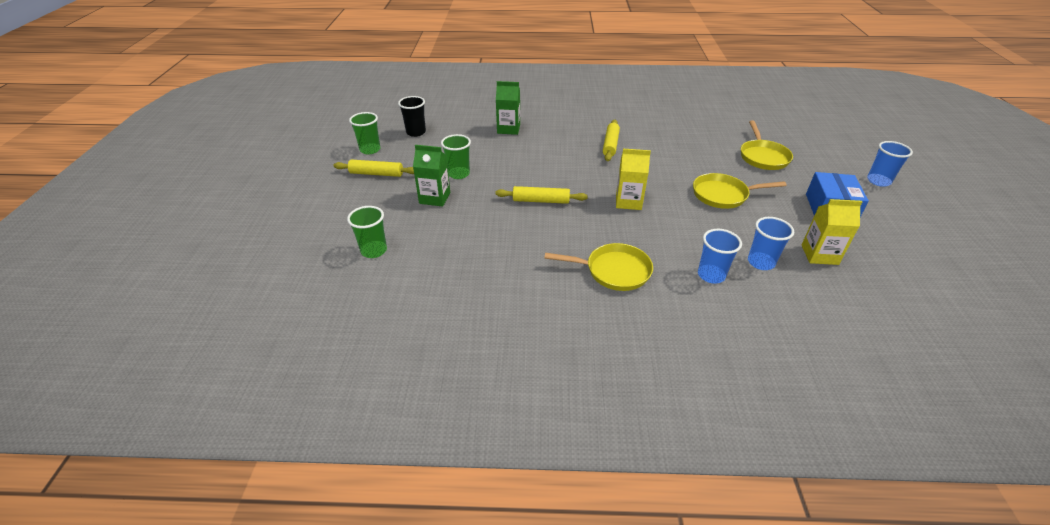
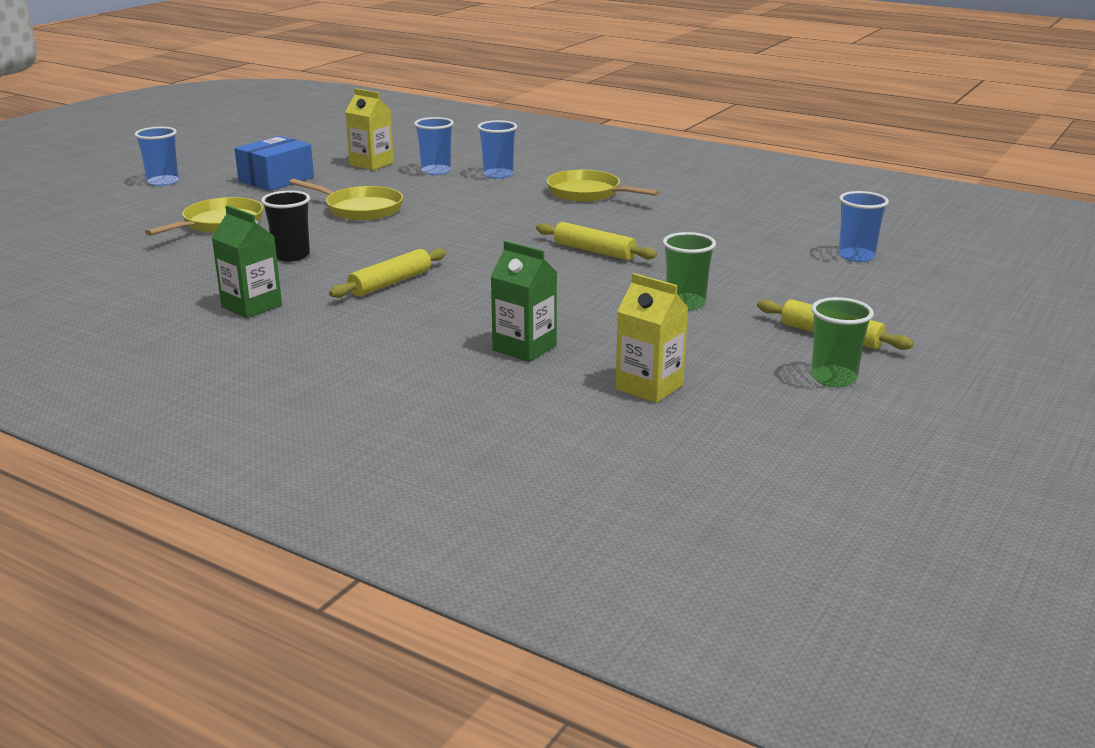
camera: 150 degrees left, 15 degrees down
green cup [347,206,387,258] -> blue cup [838,191,889,262]
black cup [398,96,426,137] -> black cup moved to [261,191,310,262]
green carton [413,145,450,207] -> green carton moved to [212,205,282,318]
yellow carton [616,149,651,210] -> yellow carton moved to [616,273,688,403]

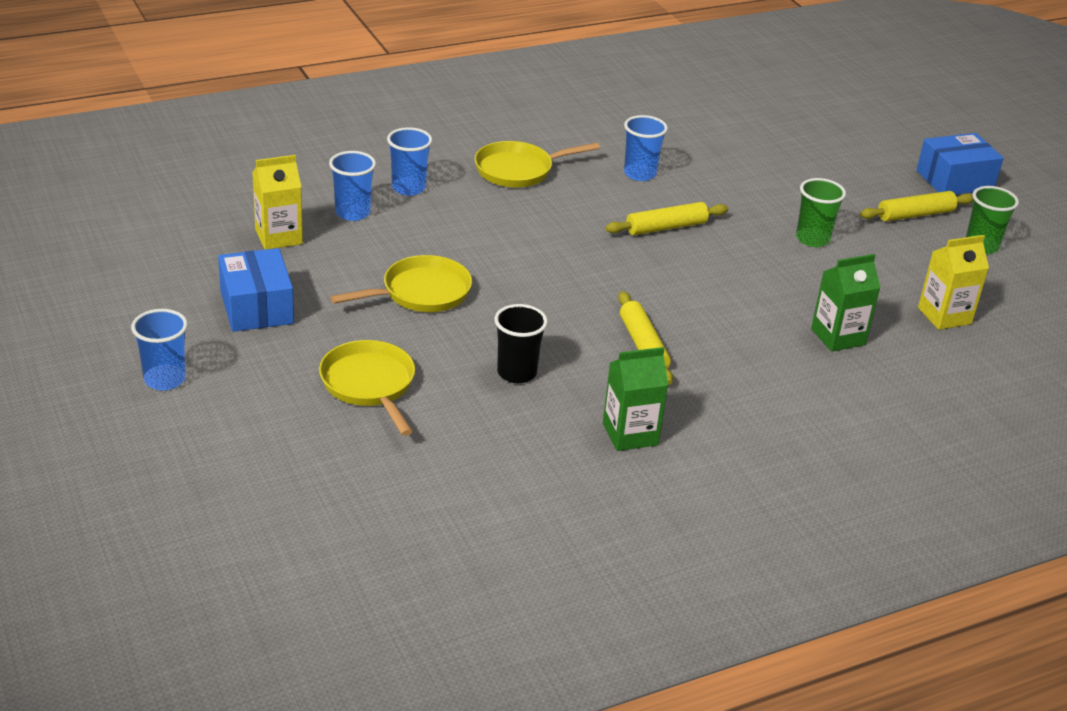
camera: 60 degrees left, 10 degrees up
blue cup [838,191,889,262] -> blue cup moved to [624,115,668,181]
none -> blue box [916,133,1004,195]

